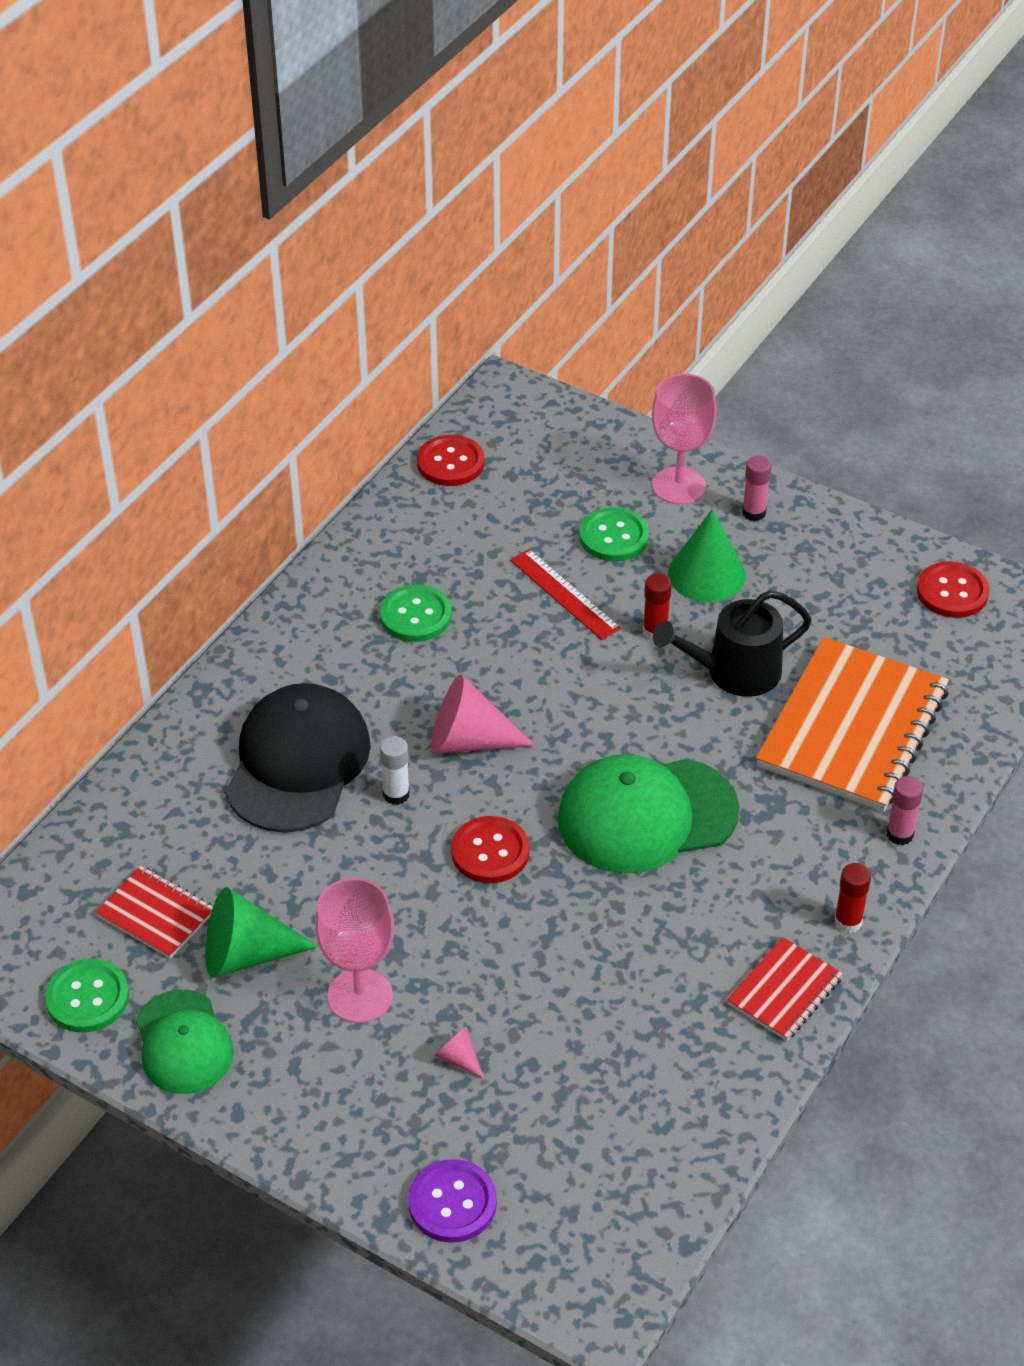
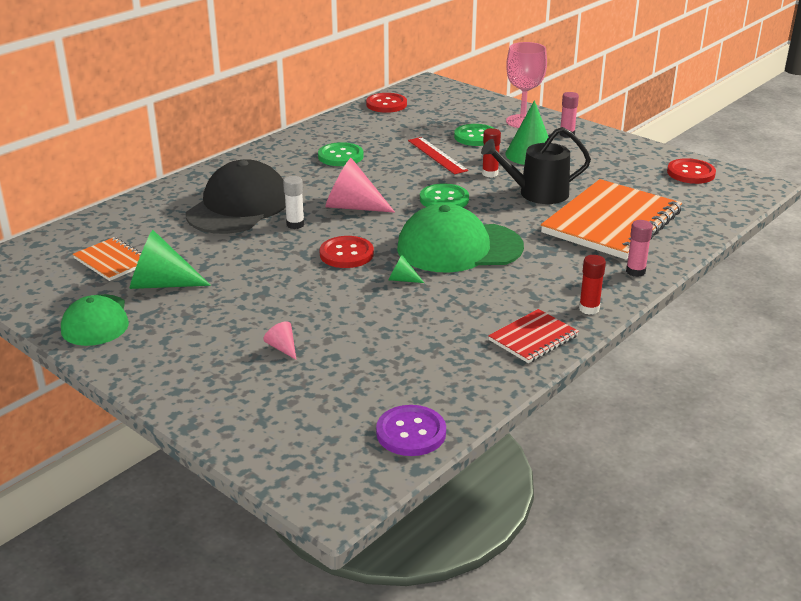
camera: 10 degrees right, 15 degrees down
green button [45,959,129,1032] -> green button moved to [420,184,469,208]
red notebook [95,866,213,959] -> orange notebook [73,237,141,281]
pink goblet [315,878,394,1023] -> none
purple button [408,1159,497,1243] -> purple button moved to [376,405,446,456]
none -> green cone [389,255,424,283]

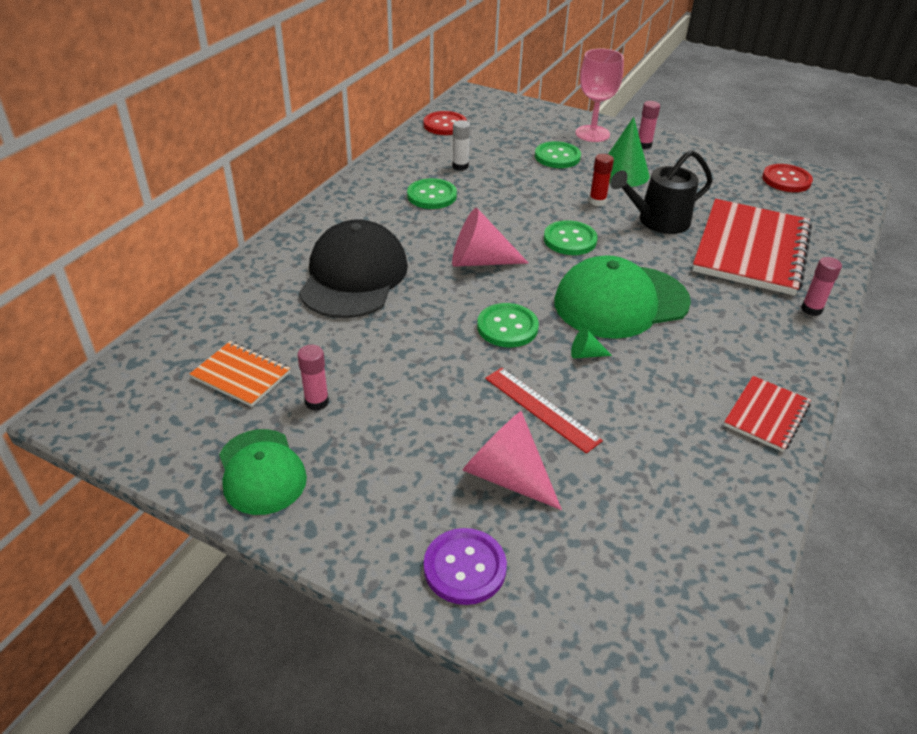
camera: 15 degrees left, 10 degrees up
green cone [130,230,211,289] -> pink glue stick [297,345,329,410]
pink cone [263,321,296,360] -> pink cone [462,411,562,510], size x2.15
white glue stick [283,176,304,229] -> white glue stick moved to [453,120,471,171]
red button [319,236,374,268] -> green button [477,303,539,347]
purple button [376,405,446,456] -> purple button moved to [424,528,507,605]
red ruler [408,137,468,174] -> red ruler moved to [485,368,603,454]
orange notebook [541,179,682,260] -> red notebook [692,199,812,296]
red glue stick [579,255,606,315] -> none

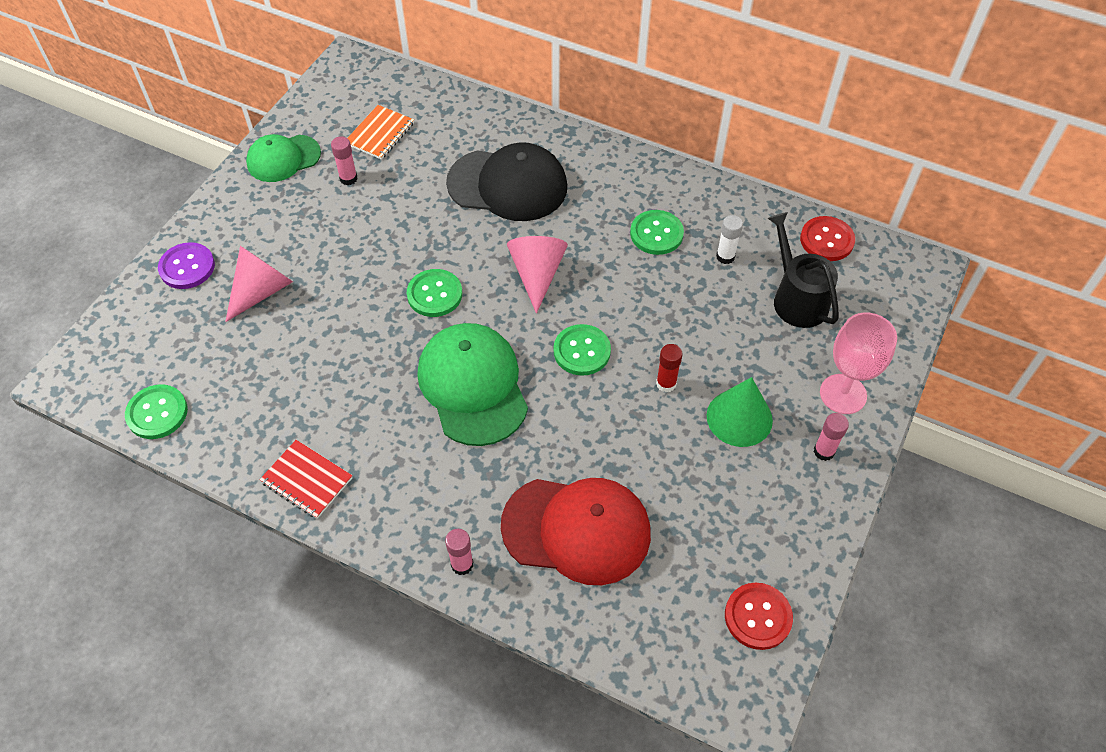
camera: 90 degrees right, 15 degrees up
red ruler [485,368,603,454] -> none
green button [535,141,581,168] -> green button moved to [125,384,188,439]
green cone [571,328,612,359] -> none
black watering can [610,150,713,234] -> black watering can moved to [768,212,839,328]
red notebook [692,199,812,296] -> red cap [501,478,651,585]

